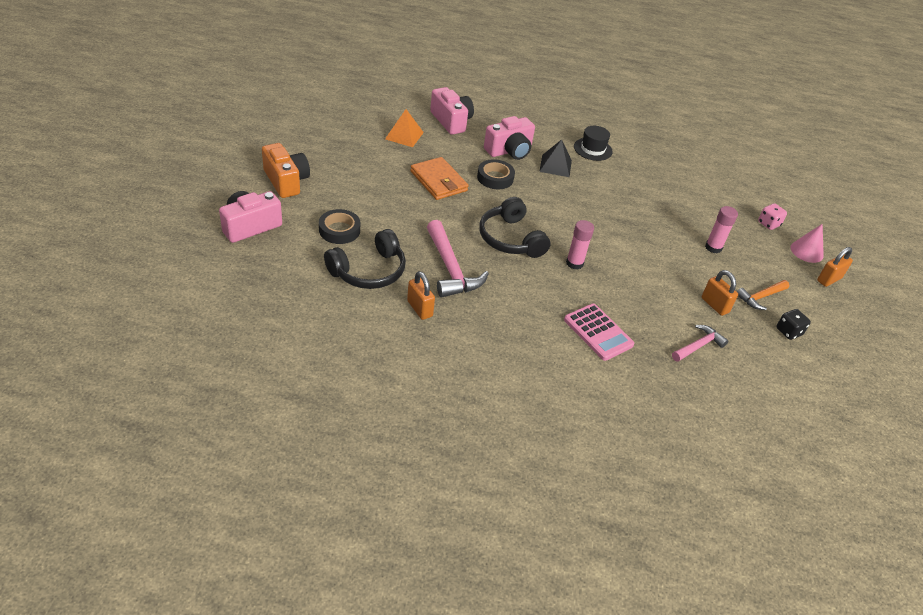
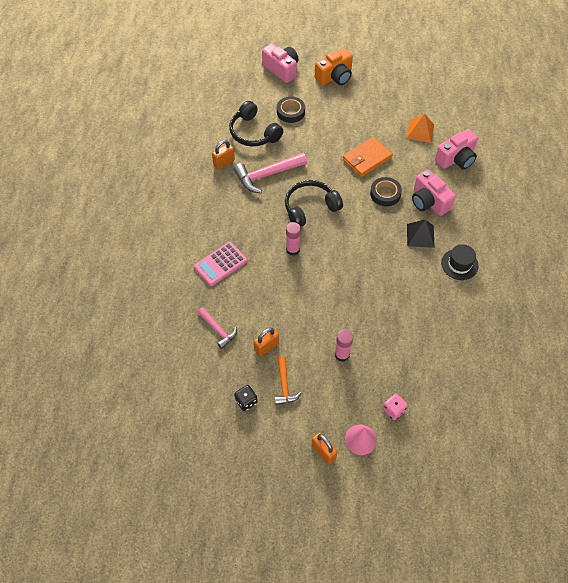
camera: 90 degrees right, 15 degrees up
orange hammer [737,280,789,310] -> orange hammer turned 150 degrees counterclockwise [274,356,301,405]

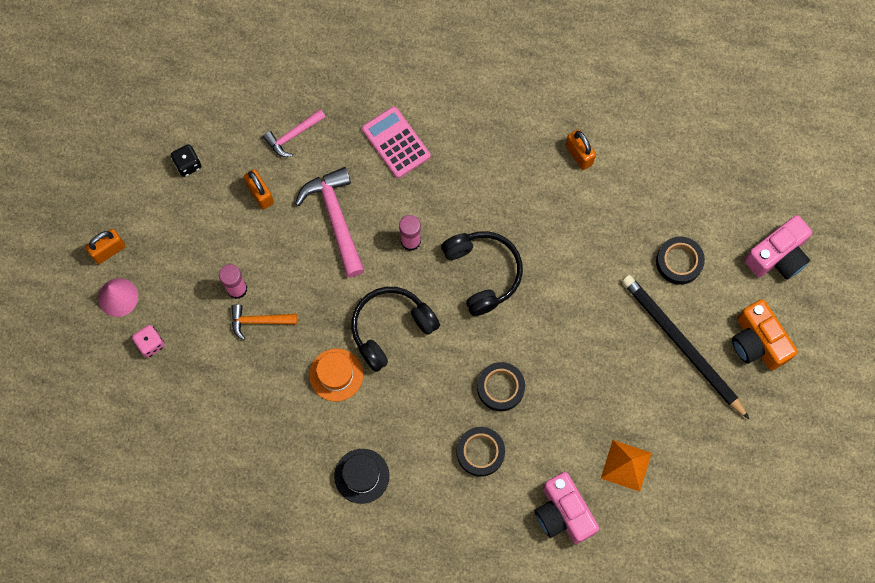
camera: 95 degrees right, 15 degrees up
black headphones [229,101,283,147] -> black headphones moved to [351,287,440,372]
pink hammer [234,153,307,193] -> pink hammer moved to [295,167,365,277]
orange hammer [274,356,301,405] -> orange hammer moved to [232,304,297,340]
orange wallet [343,137,393,177] -> none
black pyramid [407,220,435,248] -> none
pink camera [412,170,456,216] -> black tape [457,427,505,477]
none -> orange hat [309,348,363,401]
none -> black pencil [622,275,749,419]

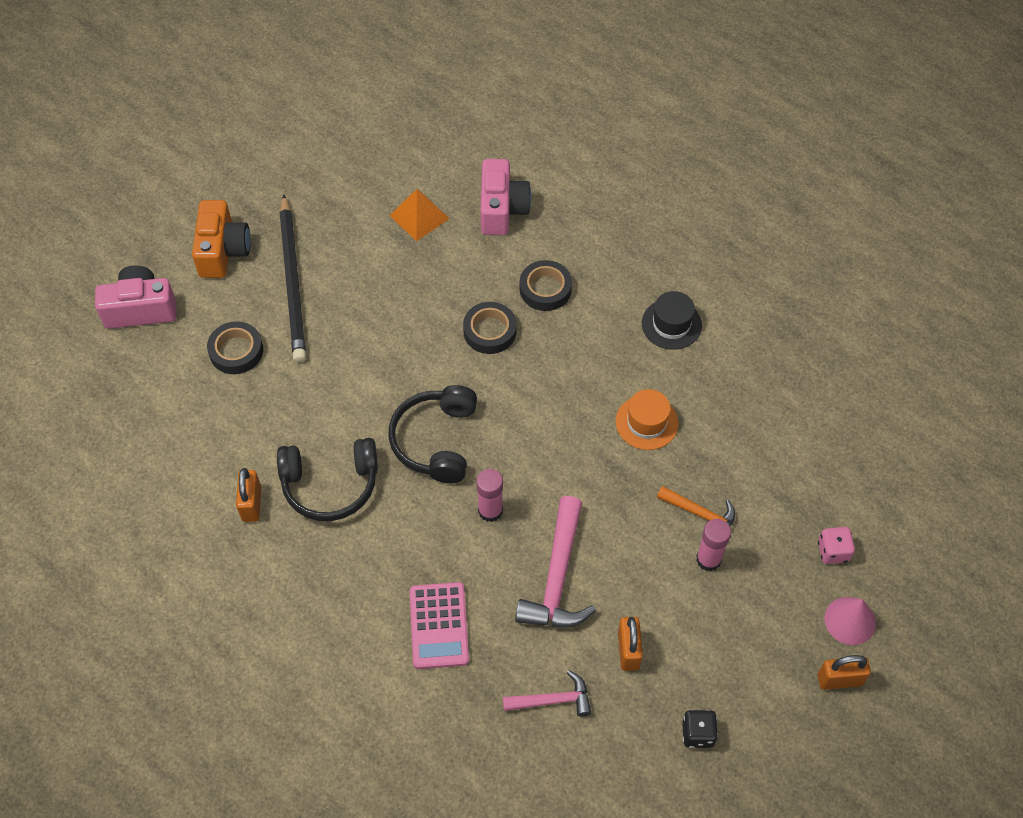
camera: 150 degrees left, 15 degrees down
black headphones [351,287,440,372] -> black headphones moved to [277,438,378,521]

